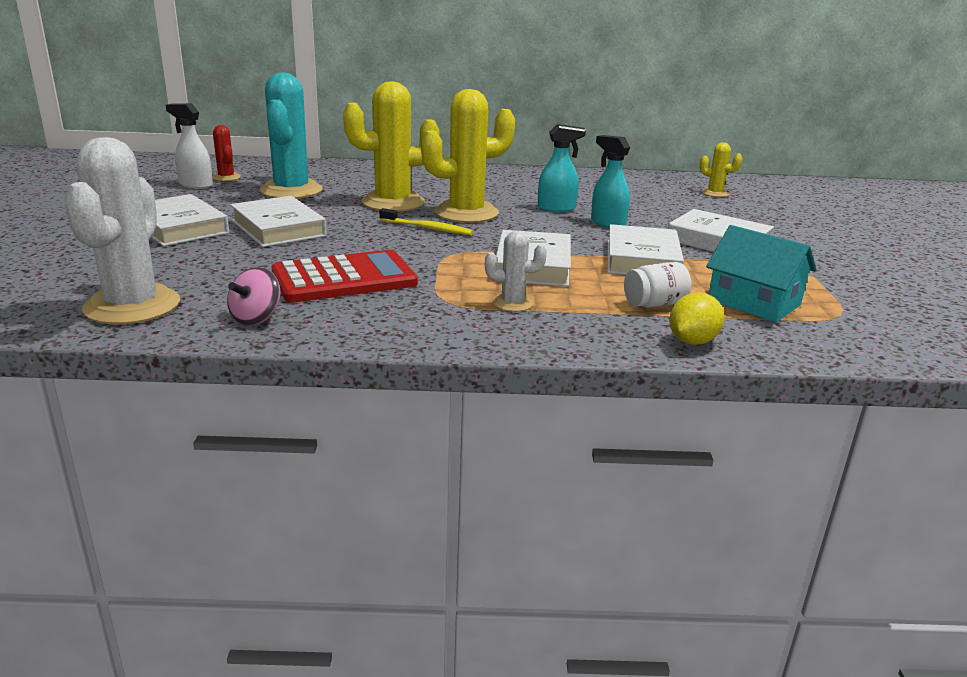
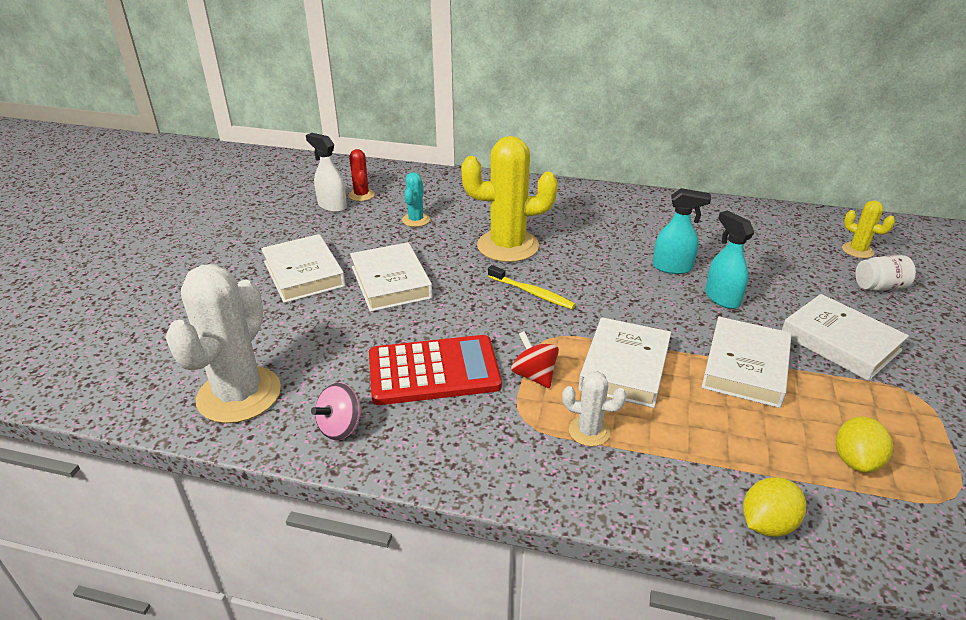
camera: 15 degrees right, 10 degrees up
turquoise cactus [260,72,323,199] -> turquoise cactus [402,172,430,227], size x0.48
yellow cactus [421,89,515,223] -> none
white jar [624,262,691,308] -> white jar moved to [855,255,916,291]
turquoise house [706,225,816,322] -> yellow lemon [836,416,893,473]
none -> red spinning top [511,331,559,388]

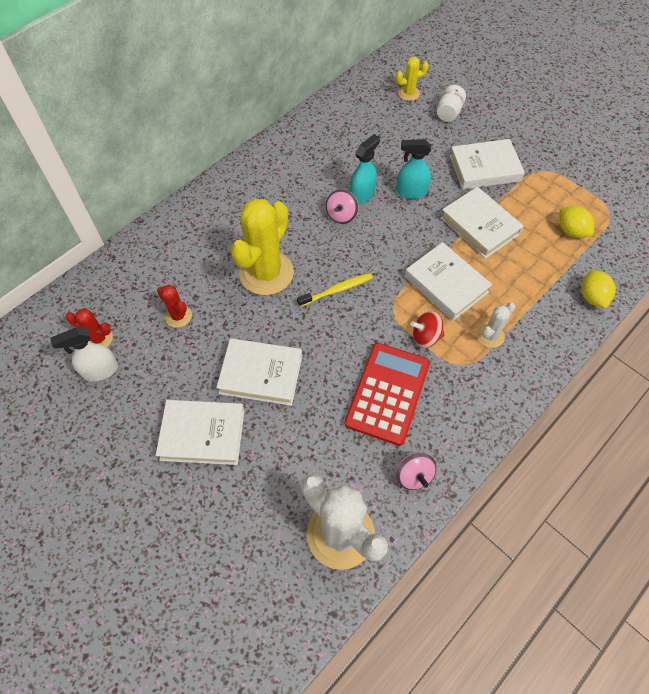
camera: 60 degrees left, 25 degrees up
turquoise cactus [402,172,430,227] -> red cactus [157,285,192,328]
none -> pink spinning top [325,189,358,224]

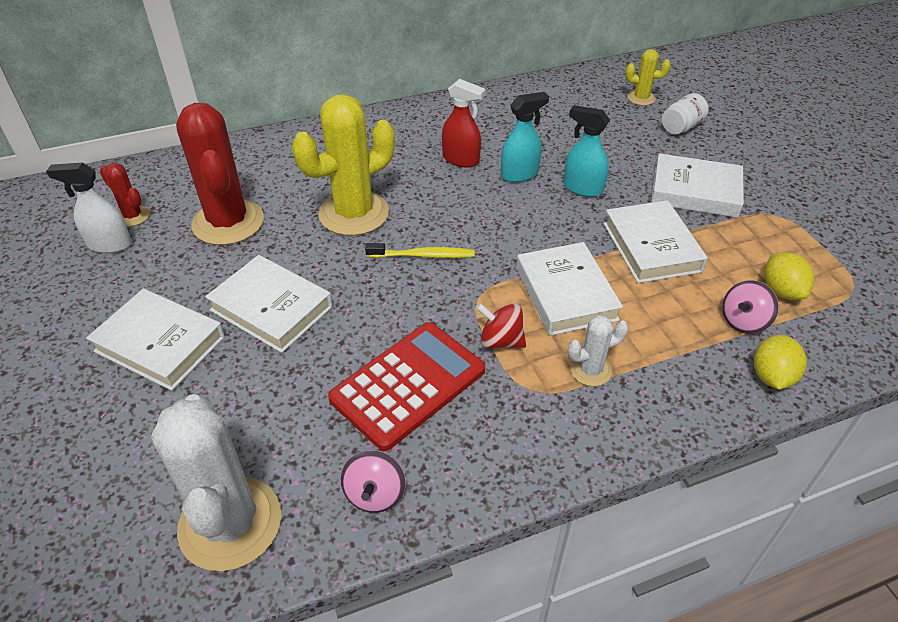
camera: 25 degrees right, 15 degrees down
red cactus [157,285,192,328] -> red cactus [176,103,264,245], size x2.10
pink spinning top [325,189,358,224] -> pink spinning top moved to [722,280,779,334]
none -> red spray bottle [442,79,486,168]

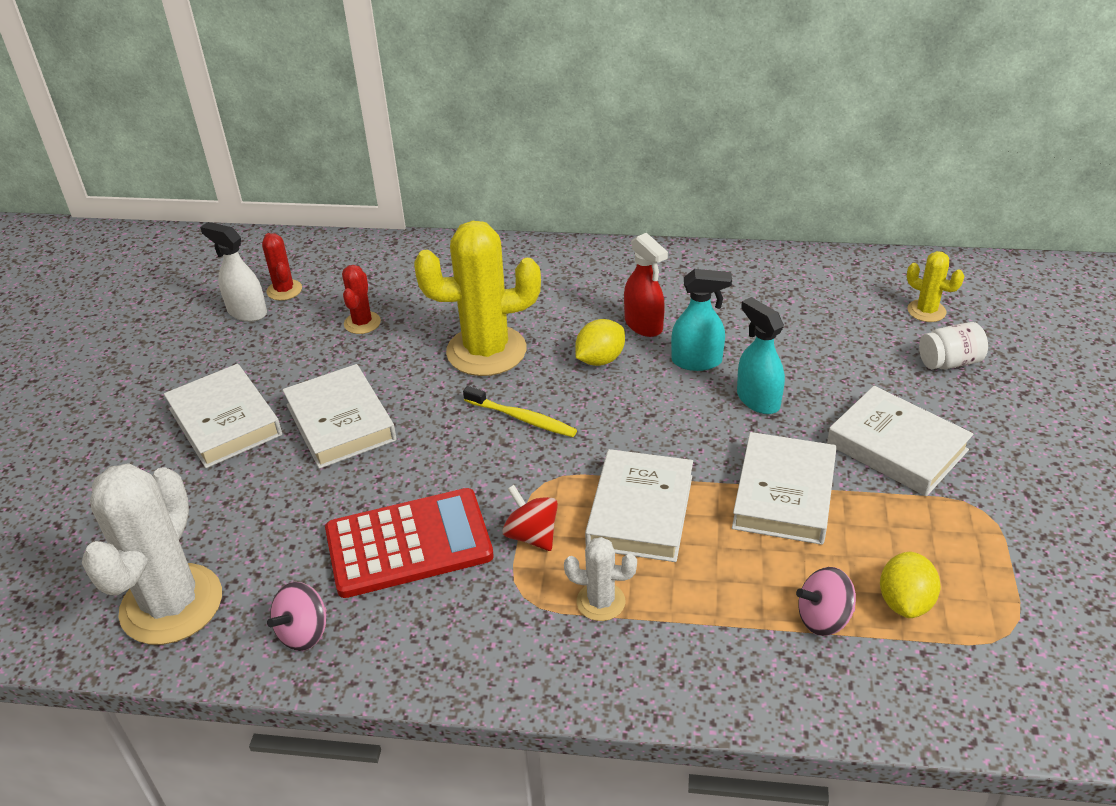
camera: 30 degrees right, 5 degrees down
red cactus [176,103,264,245] -> red cactus [342,265,381,334], size x0.48
yellow lemon [754,335,807,389] -> yellow lemon moved to [575,319,625,366]

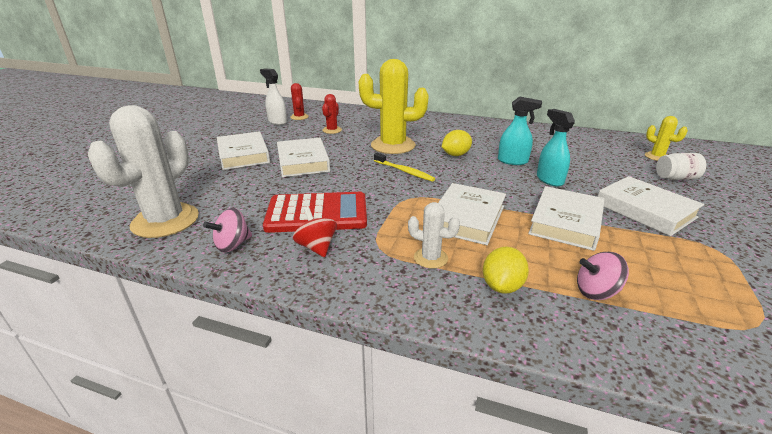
camera: 10 degrees right, 10 degrees down
red spinning top [502,485,558,551] -> red spinning top moved to [293,207,337,257]
red spray bottle [624,233,668,337] -> none
yellow lemon [880,552,941,618] -> yellow lemon moved to [483,246,529,294]

